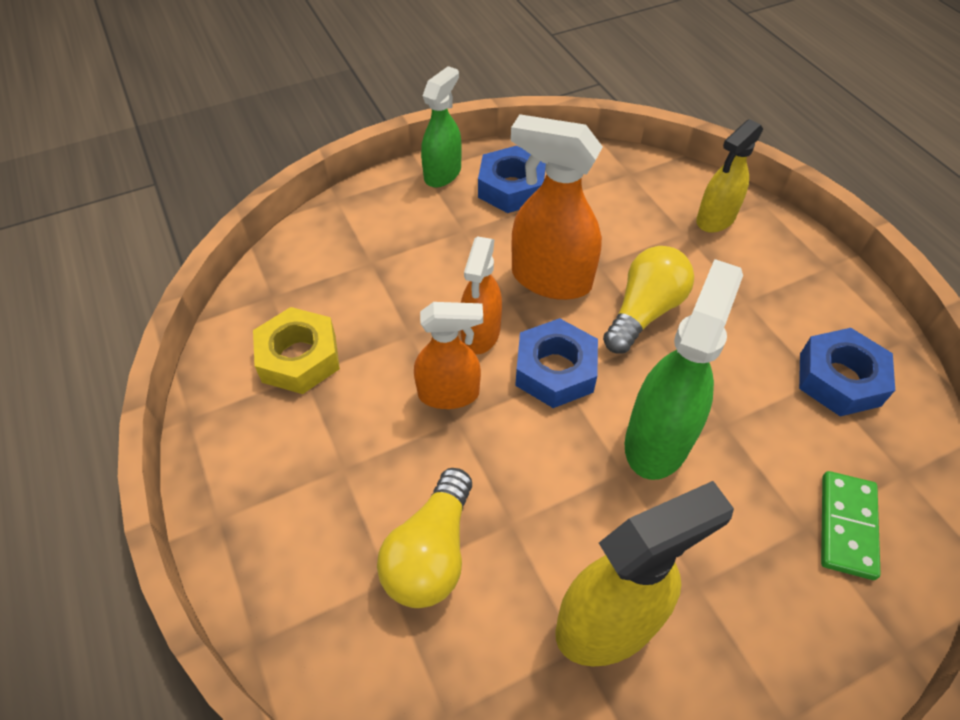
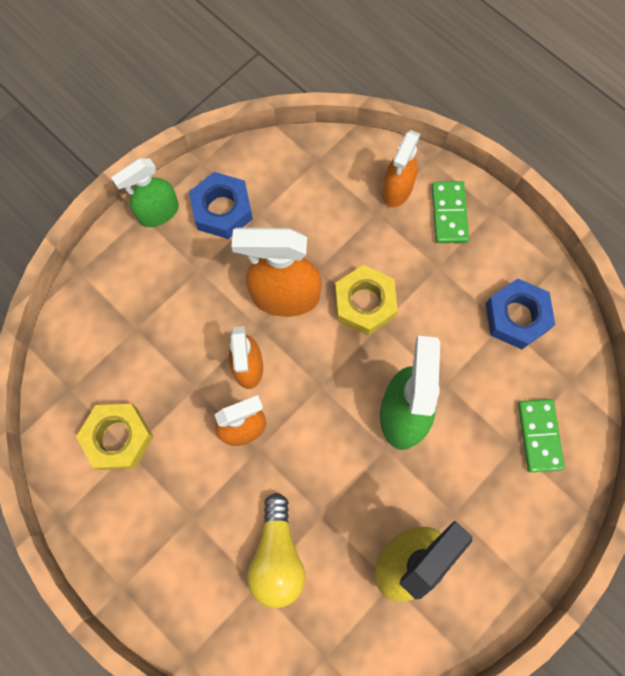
camera: 20 degrees left, 20 degrees up
green spray bottle [421,66,462,187] -> green spray bottle turned 135 degrees counterclockwise [111,158,179,227]
blue nut [515,318,598,408] -> none
yellow light bulb [603,246,694,353] -> yellow nut [335,265,398,335]
yellow spray bottle [696,119,763,233] -> orange spray bottle [382,130,420,207]
none -> green domino [432,181,469,243]

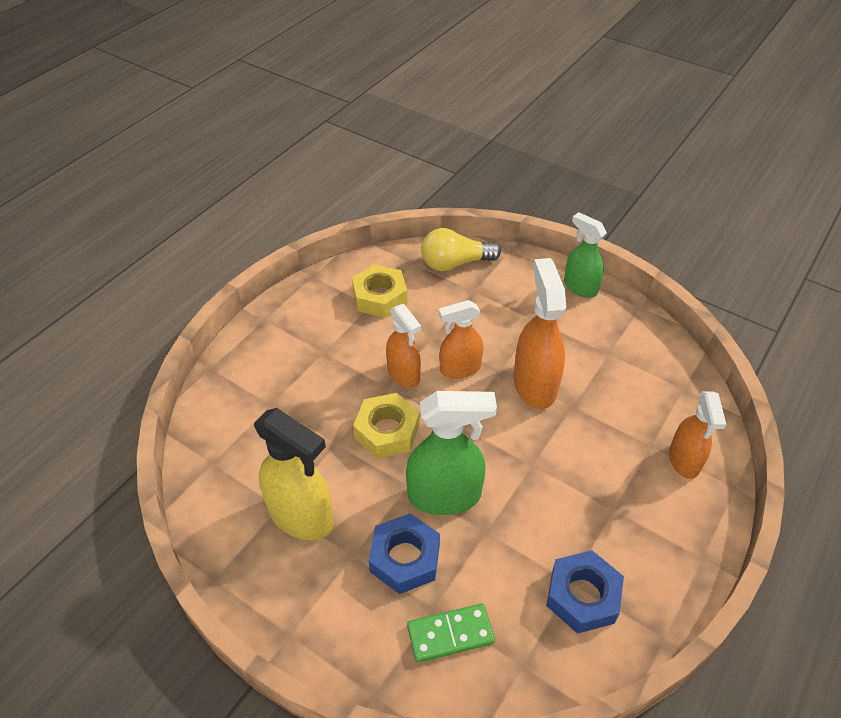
camera: 80 degrees right, 25 degrees down
blue nut [189,172,253,239] -> blue nut moved to [369,513,440,594]
yellow light bulb [247,493,305,608] -> yellow light bulb moved to [421,228,501,271]
yellow nut [335,265,398,335] -> yellow nut moved to [353,393,420,458]
orange spray bottle [382,130,420,207] -> orange spray bottle turned 105 degrees counterclockwise [669,392,726,479]
green domino [432,181,469,243] -> none

